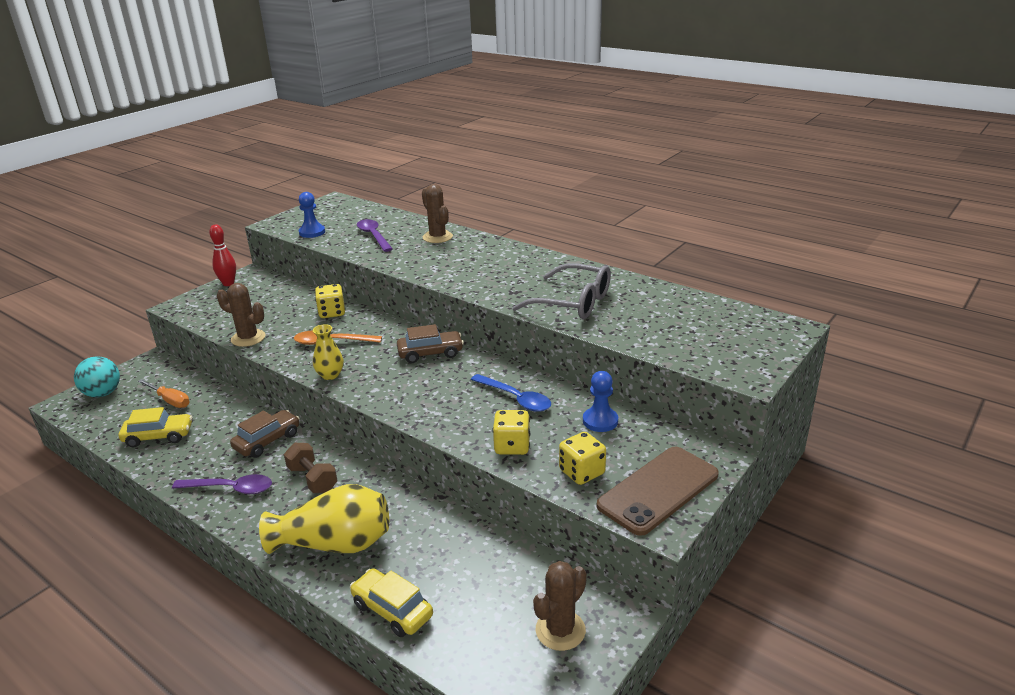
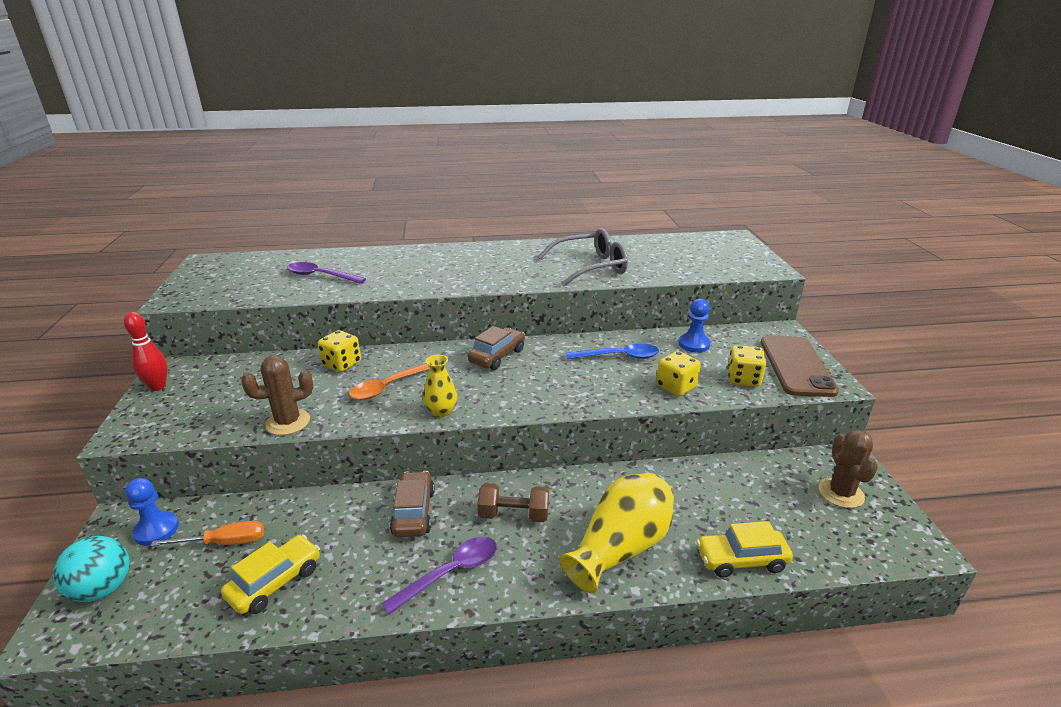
camera: 45 degrees left, 0 degrees up
blue pawn [299,192,325,238] -> blue pawn moved to [125,478,179,546]
brown cactus [422,184,453,243] -> none

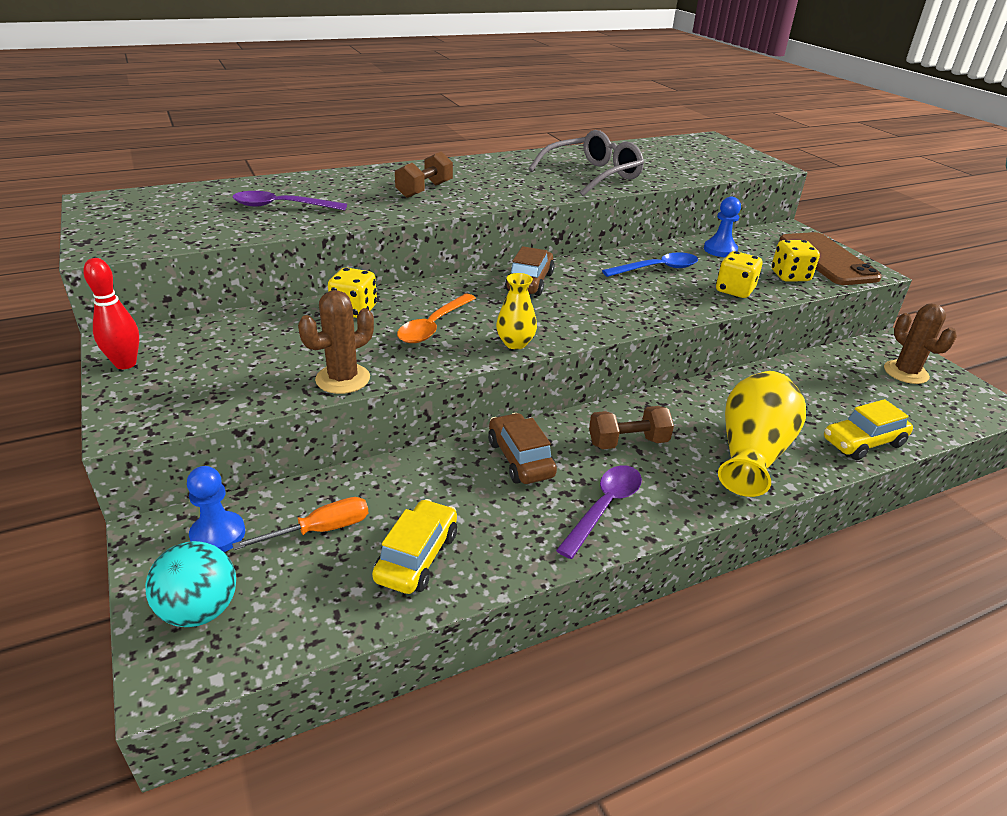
camera: 20 degrees left, 5 degrees up
none -> brown dumbbell [395,151,453,198]

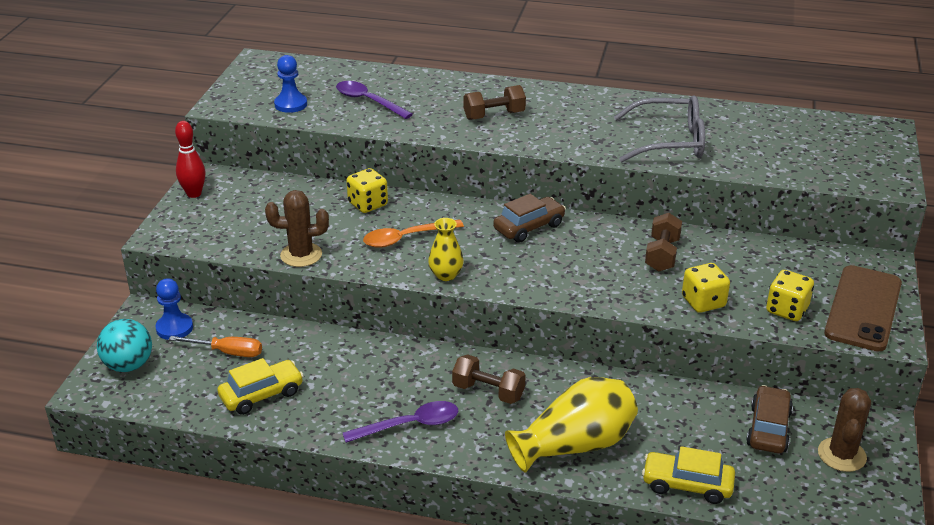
camera: 40 degrees right, 0 degrees up
brown car [488,413,557,484] -> brown car moved to [746,385,793,454]
blue spoon [602,252,698,277] -> brown dumbbell [645,213,682,272]
blue pawn [704,197,741,257] -> blue pawn moved to [274,55,307,113]

